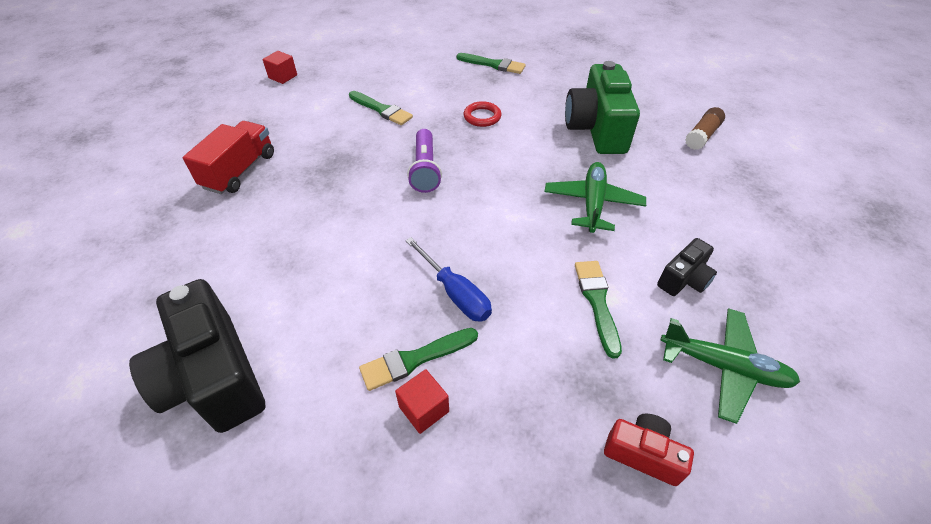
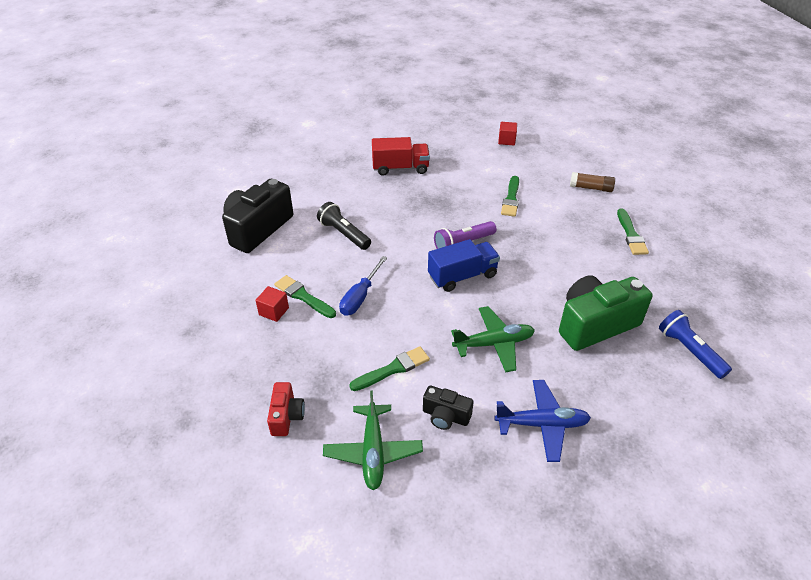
camera: 65 degrees right, 5 degrees down
red ring [464,101,501,127] -> none
brown glue stick [685,107,725,150] -> brown glue stick moved to [570,172,615,192]
none -> black flashlight [317,202,371,250]
none -> blue truck [428,239,500,292]
none -> blue plane [494,380,591,462]
none -> blue flashlight [659,310,732,379]

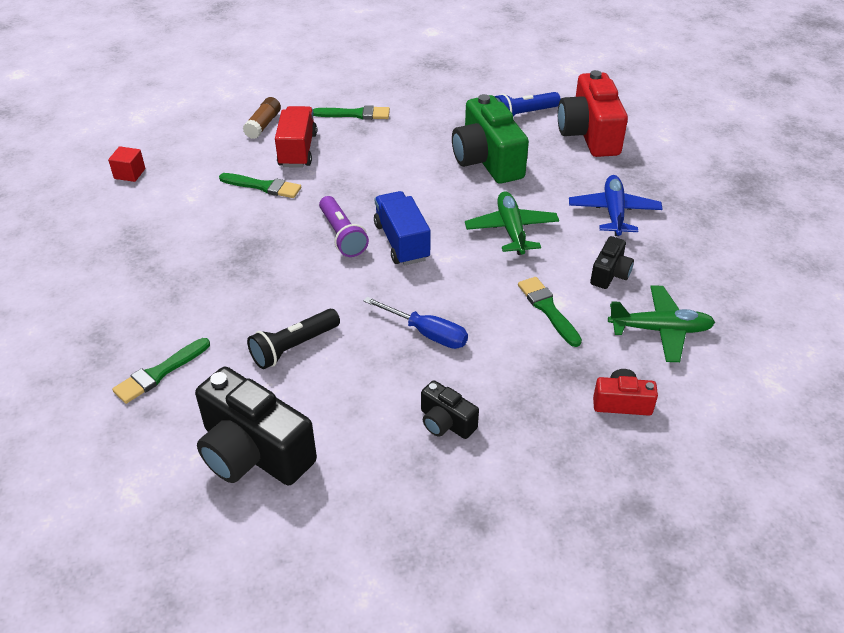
camera: 85 degrees left, 0 degrees up
red cube [255,286,289,322] -> black camera [421,380,479,439]
green brush [274,275,336,318] -> green brush moved to [112,338,210,404]
red truck [372,137,430,176] -> red truck moved to [275,106,317,168]
none -> red camera [558,70,628,157]

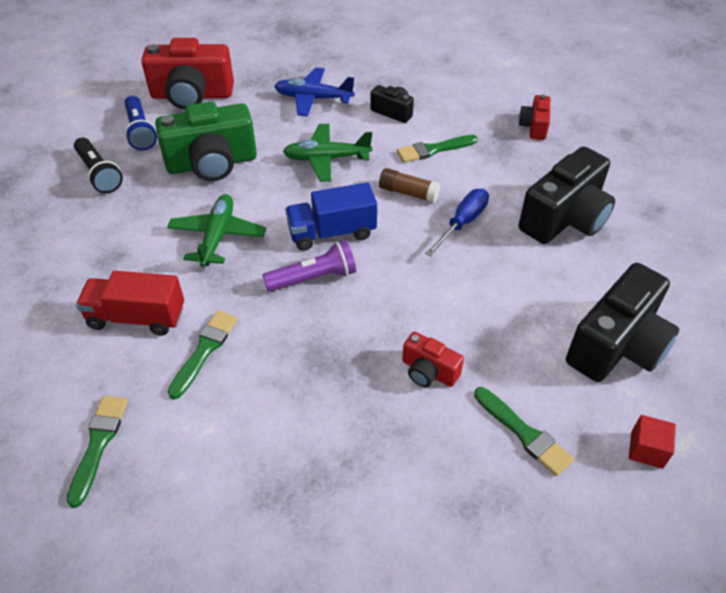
camera: 85 degrees left, 5 degrees up
red cube [108,146,145,182] -> red cube moved to [629,415,676,469]
brown glue stick [243,97,281,139] -> brown glue stick moved to [379,168,440,203]
black flashlight [247,309,340,369] -> black flashlight moved to [74,138,123,194]
green brush [313,105,390,120] -> green brush moved to [66,396,128,508]
black camera [421,380,479,439] -> black camera [519,146,615,244], size x1.98
green plane [608,285,715,362] -> green plane moved to [167,194,266,267]
none -> red camera [402,332,464,387]

